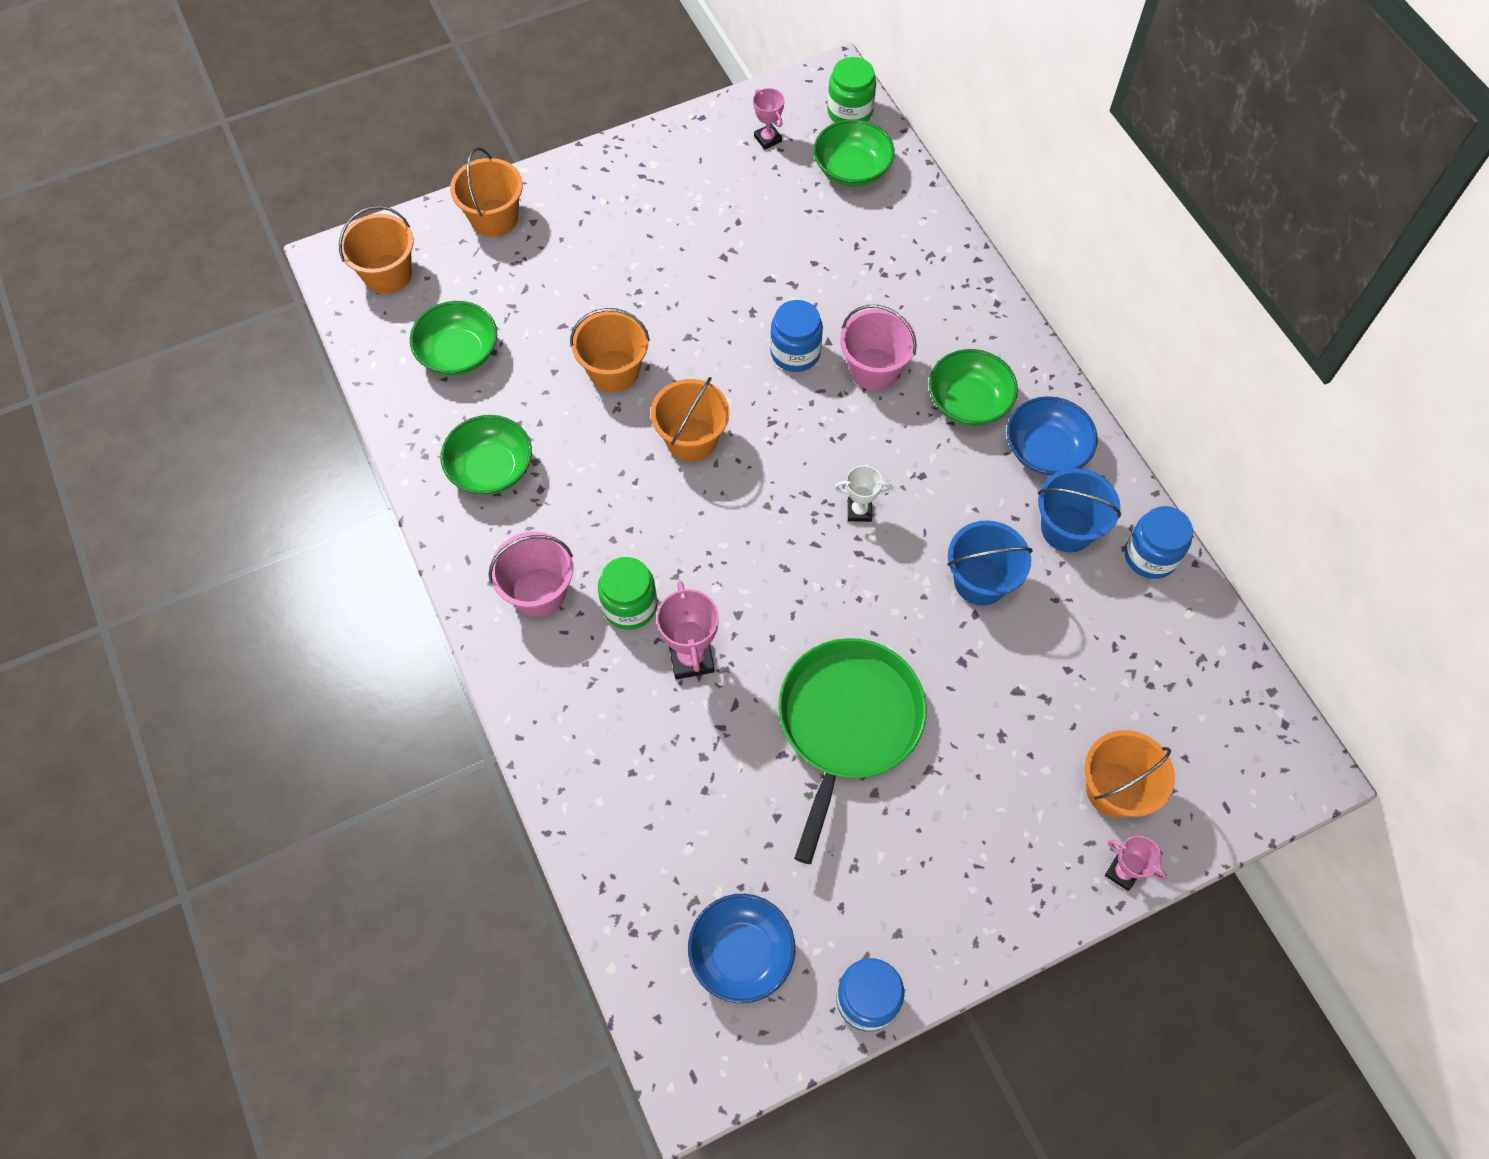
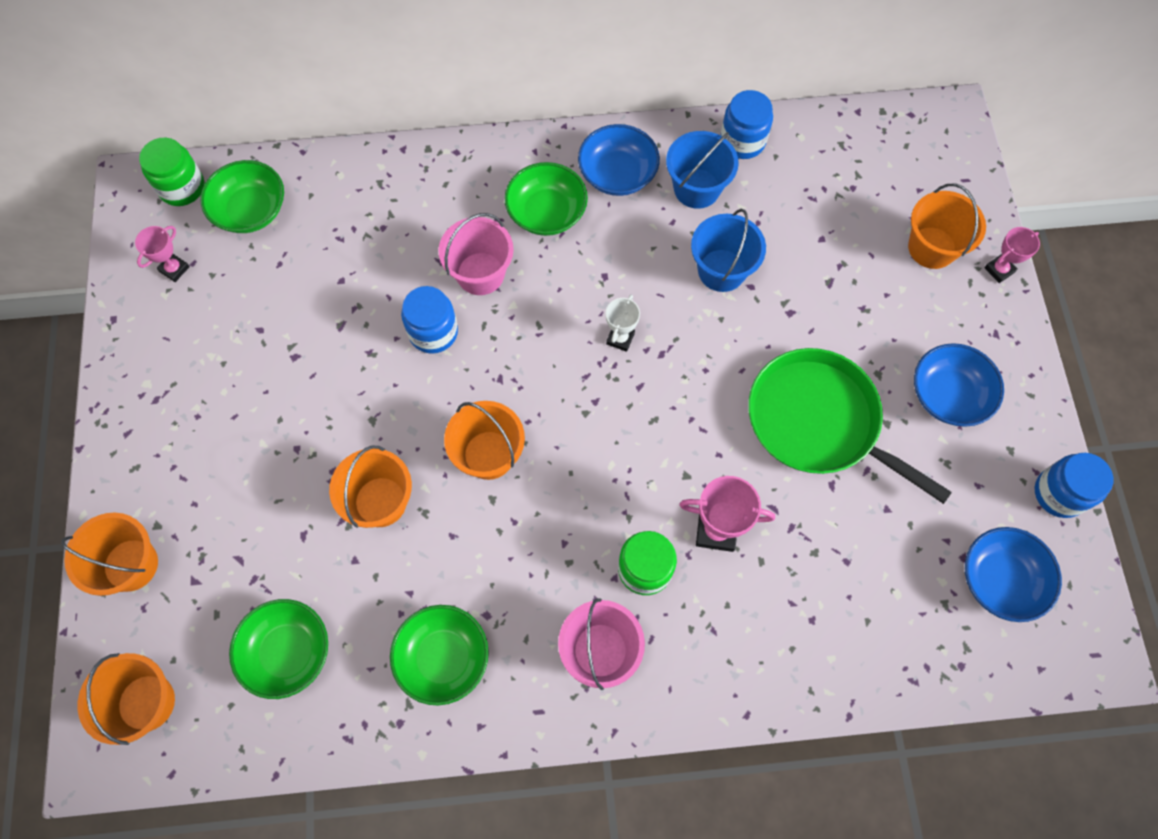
camera: 70 degrees left, 5 degrees up
pink trophy [753,88,784,150] -> pink trophy turned 45 degrees counterclockwise [135,226,190,282]
none -> blue bowl [914,343,1004,427]

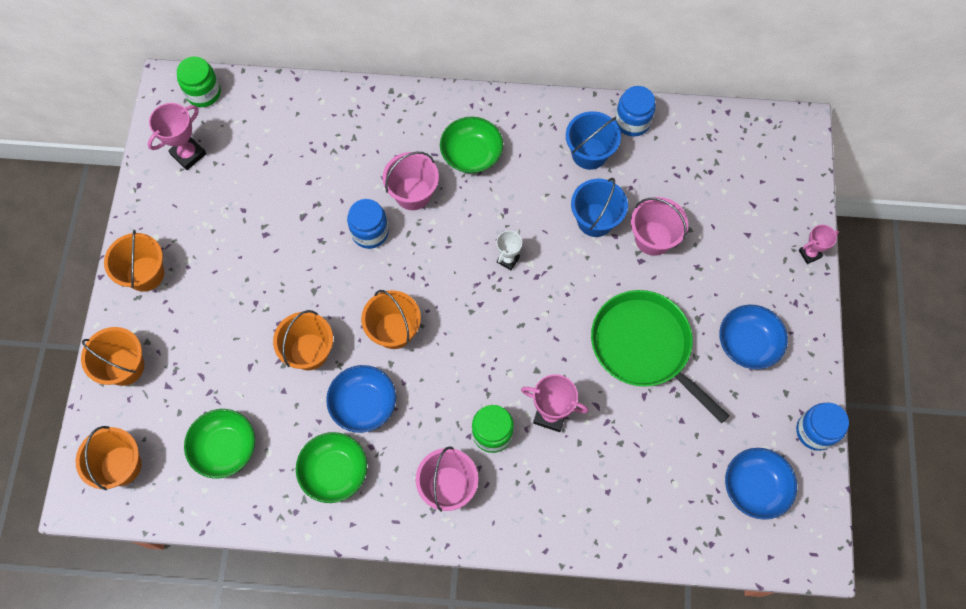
camera: 10 degrees right, 0 degrees up
pink trophy [135,226,190,282] -> pink trophy [148,103,206,170], size x1.58
green bowl [200,160,284,233] -> none
blue bowl [578,124,660,196] -> blue bowl moved to [326,365,396,433]
orange bucket [908,184,986,269] -> orange bucket moved to [104,230,164,292]
none -> pink bucket [631,197,688,256]

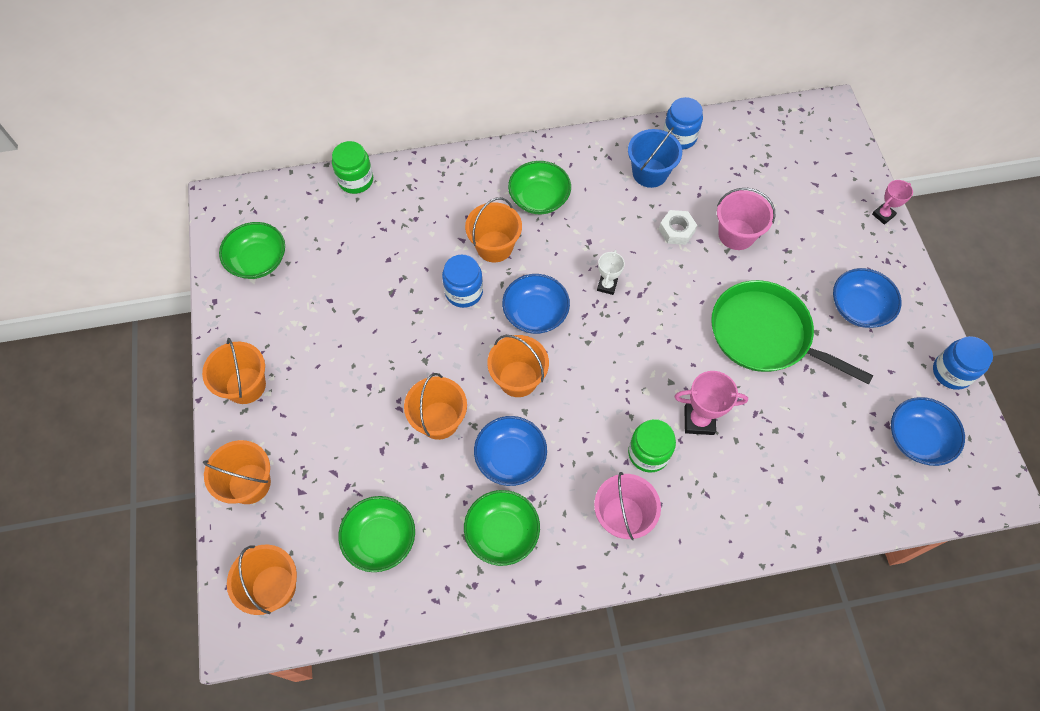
camera: 15 degrees left, 5 degrees down
pink trophy [148,103,206,170] -> green bowl [219,222,285,279]
green jar [177,56,221,107] -> green jar moved to [332,141,373,194]
pink bucket [383,152,439,210] -> orange bucket [465,197,522,262]
blue bucket [571,178,628,237] -> white nut [659,210,697,245]
none -> blue bowl [502,274,570,334]

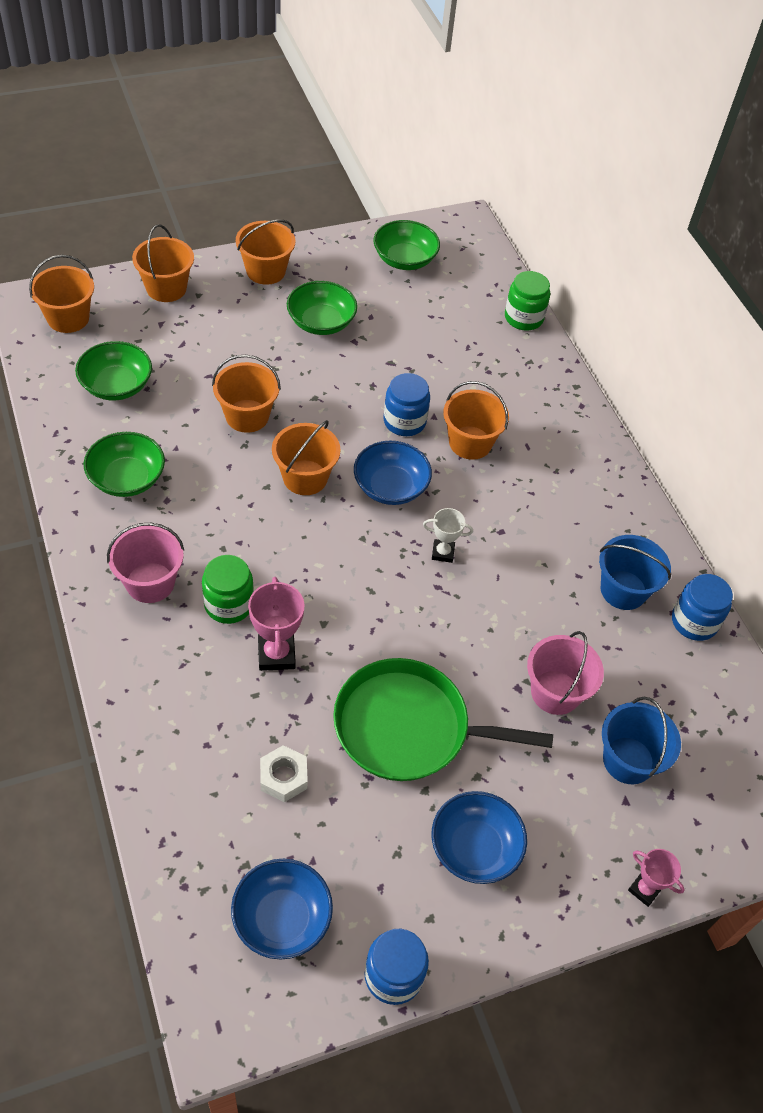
camera: 75 degrees right, 10 degrees down
blue bowl [474,416,547,486] -> none
green bowl [508,161,571,214] -> green bowl moved to [287,281,357,335]
white nut [659,210,697,245] -> white nut moved to [260,745,308,802]
green pan [711,280,873,385] -> green pan turned 105 degrees counterclockwise [333,658,553,781]
none -> blue bucket [602,697,681,784]

